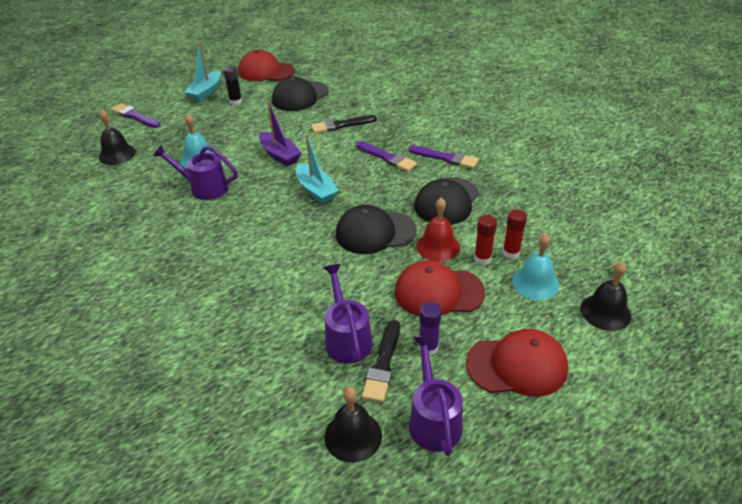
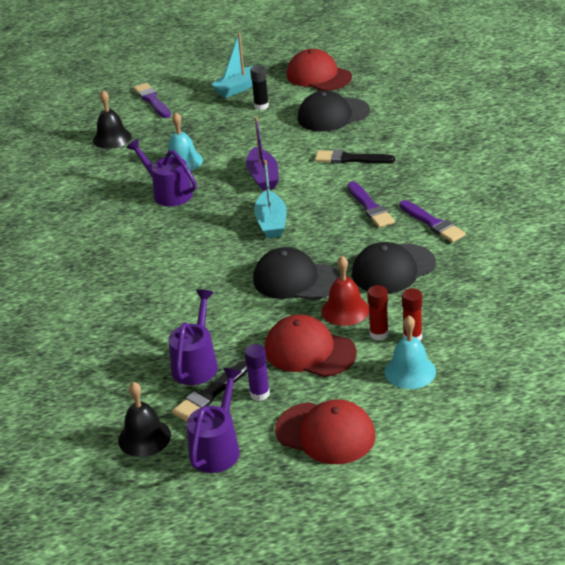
camera: 30 degrees right, 5 degrees down
black bell [581,262,631,331] -> none

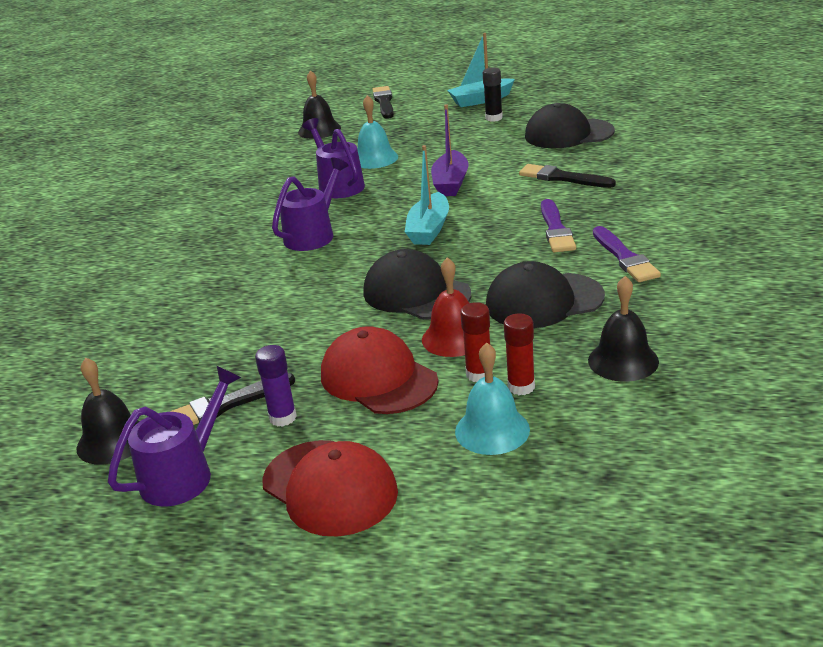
camera: 20 degrees right, 5 degrees down
purple brush [134,83,171,118] -> black brush [372,86,394,119]
purple watering can [169,289,218,385] -> purple watering can moved to [272,157,349,251]
red cap [287,49,352,91] -> none
none -> black bell [588,276,659,382]

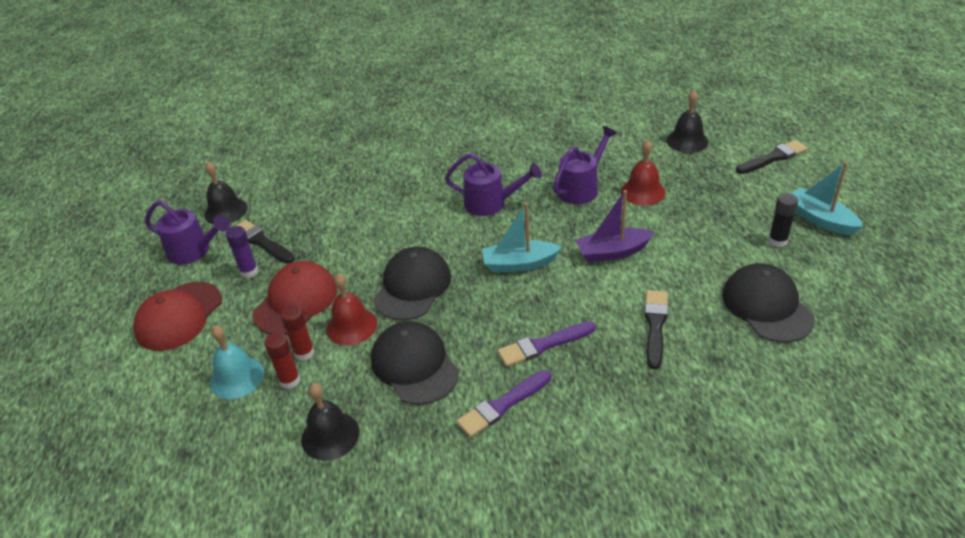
camera: 70 degrees right, 10 degrees up
turquoise bell [357,95,398,169] -> red bell [621,139,666,206]

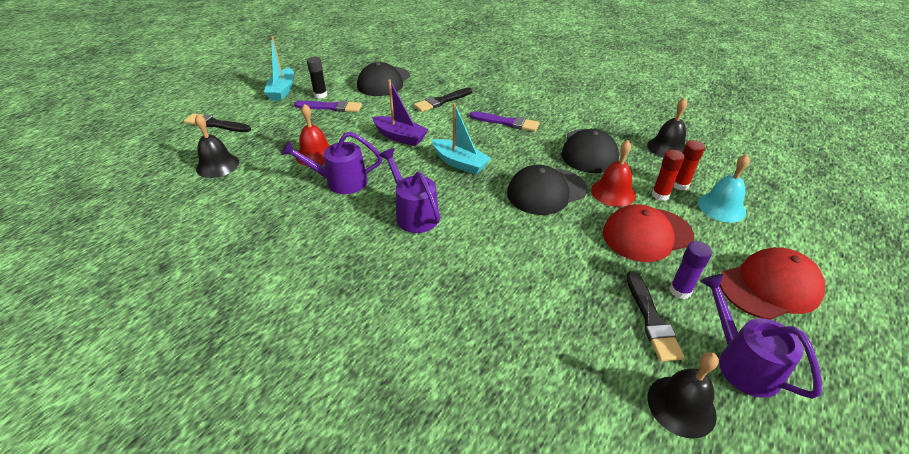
camera: 140 degrees left, 0 degrees up
purple brush [456,370,551,437] -> purple brush moved to [294,100,362,112]

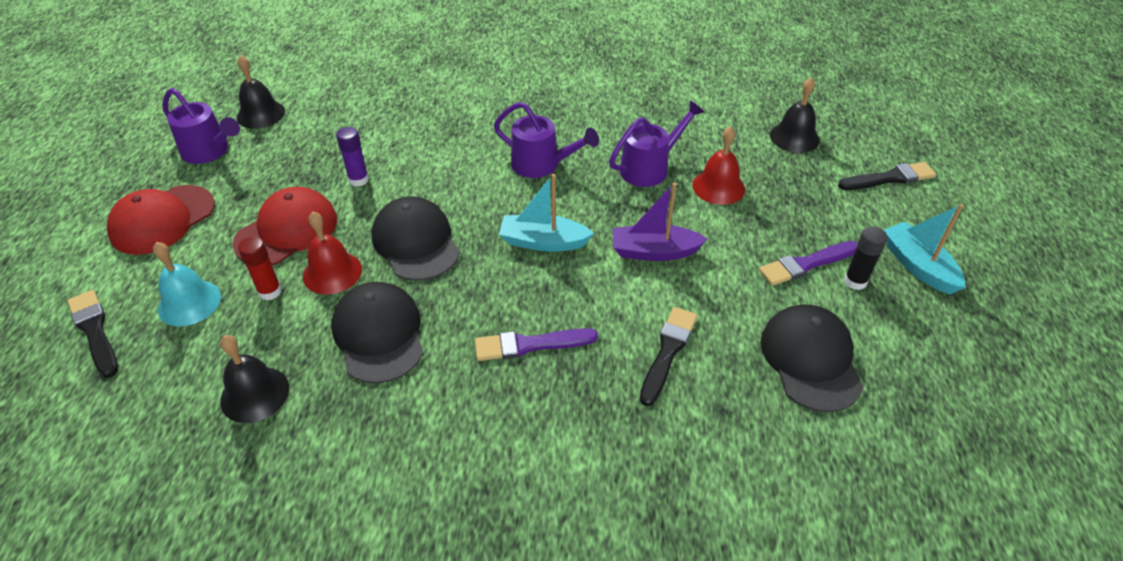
camera: 150 degrees right, 5 degrees up
black cap [507,165,587,215] -> black cap turned 60 degrees counterclockwise [371,196,460,281]
black brush [626,271,685,361] -> black brush moved to [68,290,118,378]
purple glue stick [669,241,712,299] -> purple glue stick moved to [336,127,369,186]
red glue stick [673,140,705,190] -> none

